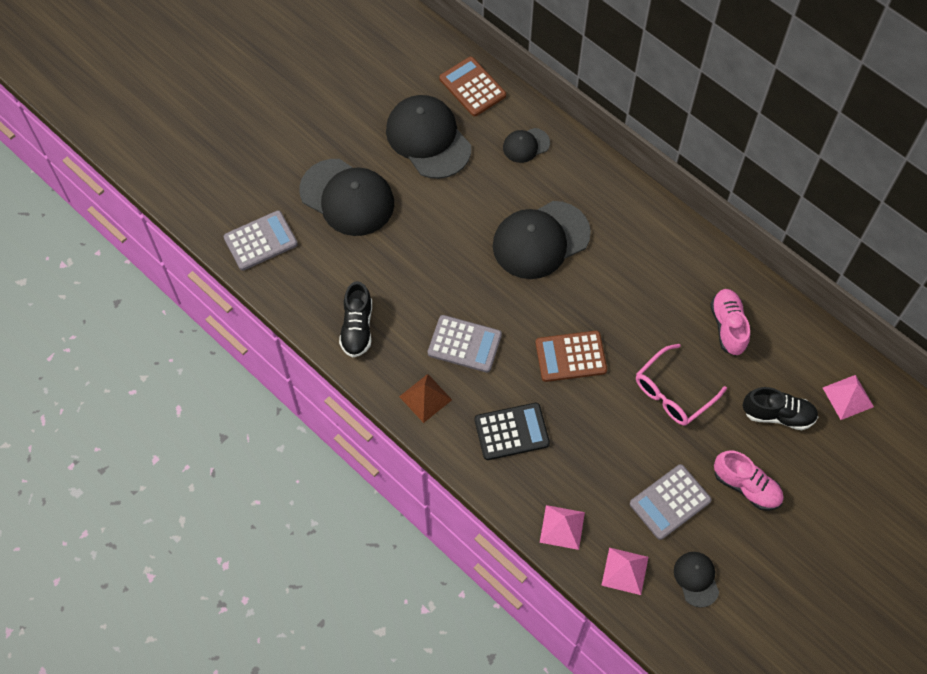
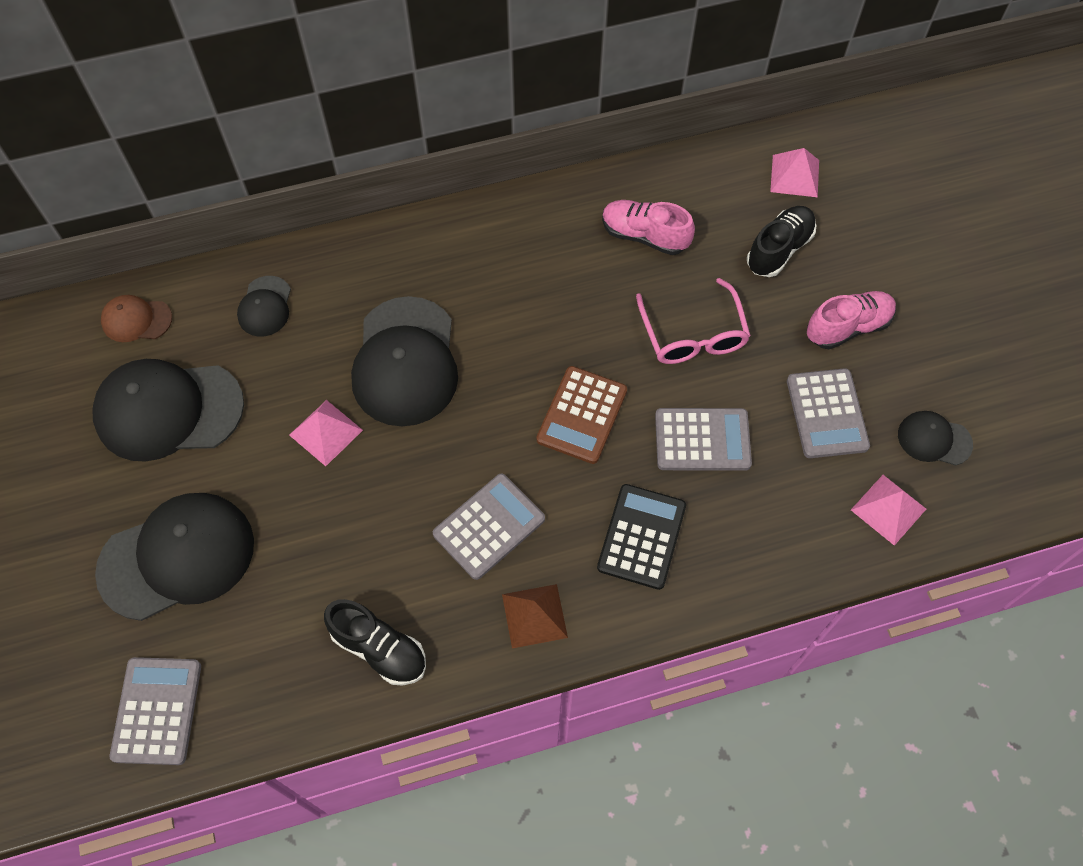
camera: 60 degrees left, 0 degrees up
brown calculator [439,57,506,116] -> brown cap [101,295,172,342]
pink pyramid [540,505,585,550] -> pink pyramid moved to [289,400,363,466]
none -> grey calculator [655,408,752,471]

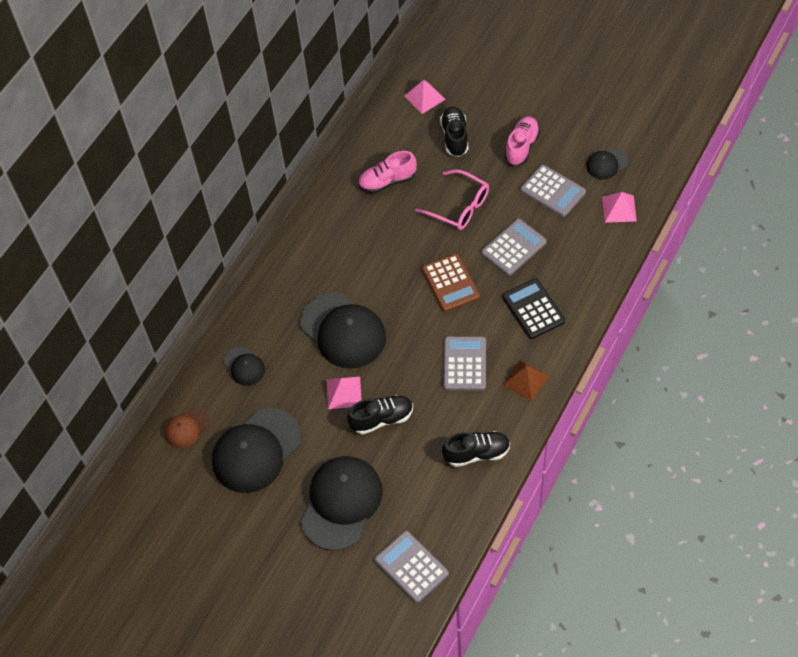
camera: 40 degrees left, 5 degrees down
none -> black shoe [347,395,413,434]

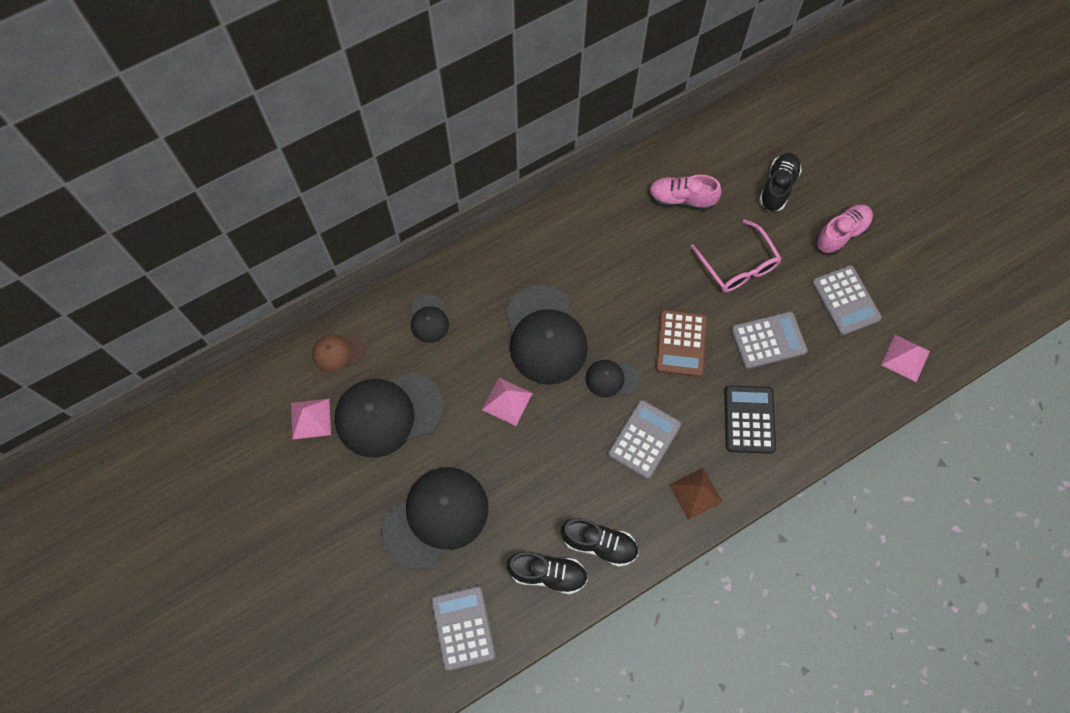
camera: 25 degrees right, 10 degrees up
black shoe [347,395,413,434] -> black shoe moved to [507,552,588,595]
pink pyramid [404,80,446,114] -> pink pyramid moved to [291,399,331,440]
black cap [586,148,629,180] -> black cap moved to [586,360,639,398]

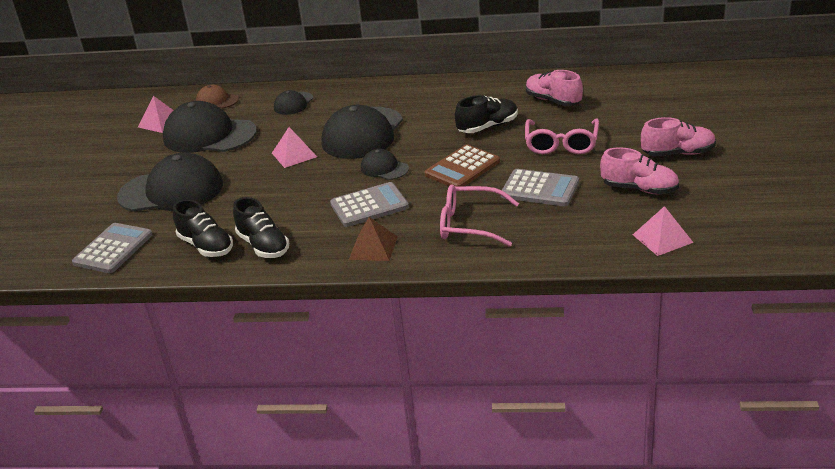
camera: 40 degrees right, 35 degrees down
black calculator [724,386,776,454] -> pink glasses [440,184,519,247]
black shoe [759,153,802,211] -> black shoe moved to [455,95,518,133]
grey calculator [812,265,882,336] -> pink shoe [600,147,679,194]

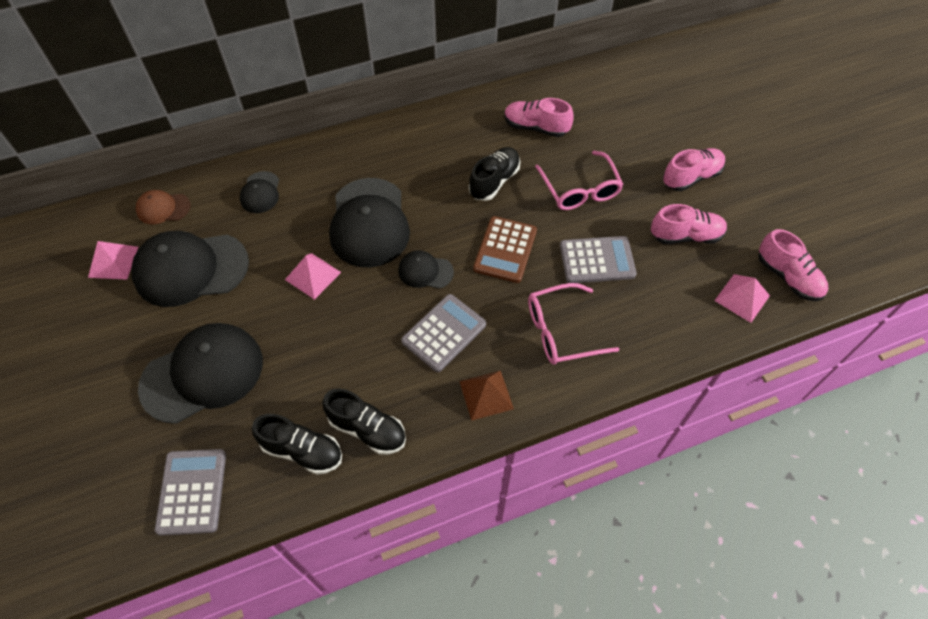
camera: 30 degrees left, 25 degrees up
none -> pink shoe [758,229,828,301]

